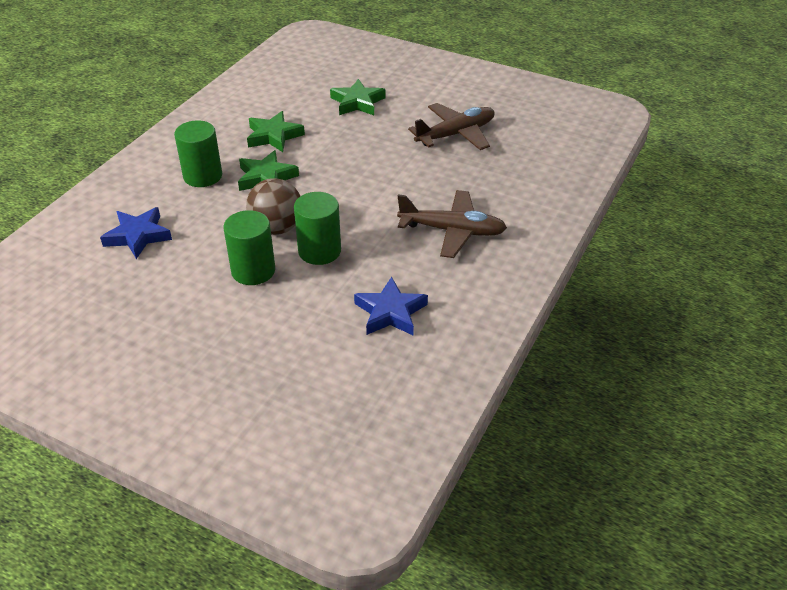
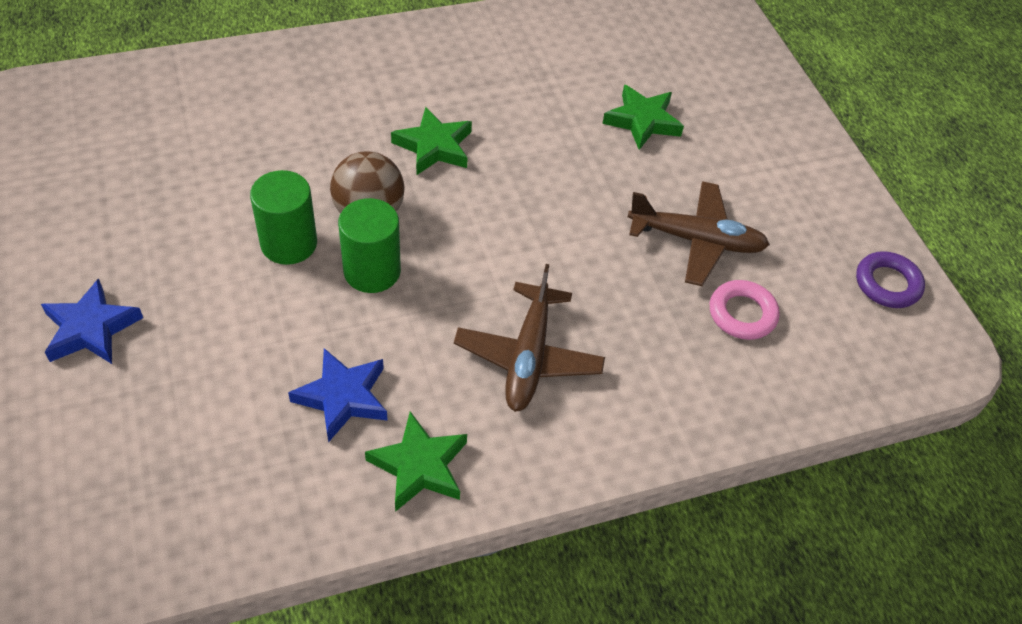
camera: 40 degrees right, 10 degrees up
blue star [100,207,172,259] -> blue star moved to [41,278,143,364]
green cylinder [174,120,222,187] -> none
green star [247,111,305,152] -> green star moved to [365,411,467,512]
brown plane [397,190,507,258] -> brown plane turned 45 degrees clockwise [454,264,605,412]
none -> pink ring [710,280,780,340]
none -> purple ring [856,251,925,308]

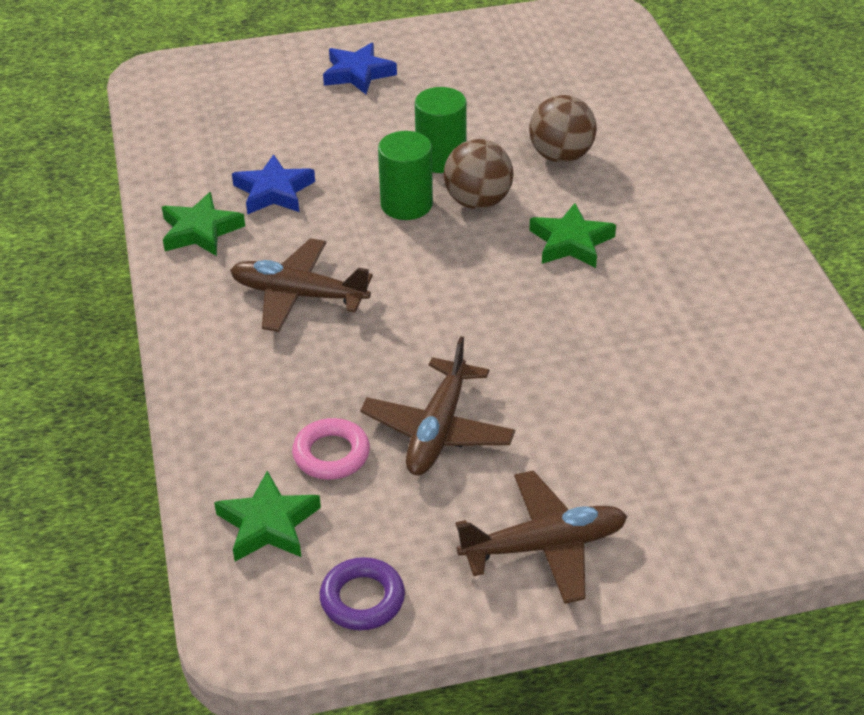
camera: 100 degrees right, 10 degrees down
green star [602,85,684,150] -> green star moved to [214,471,321,561]
none -> brown plane [456,470,627,604]
none -> brown ball [529,95,597,163]

